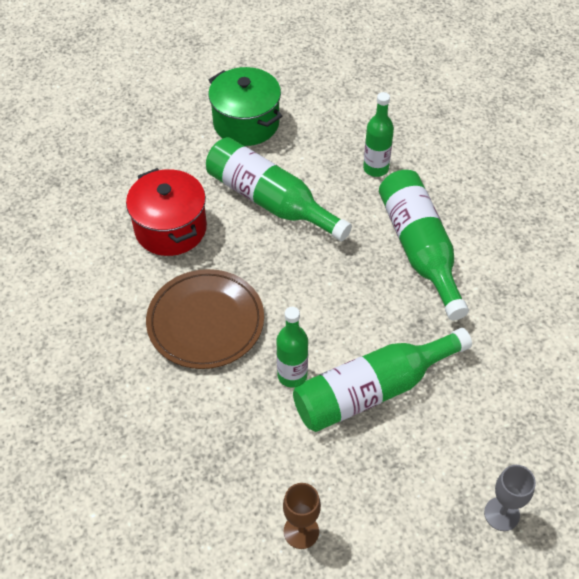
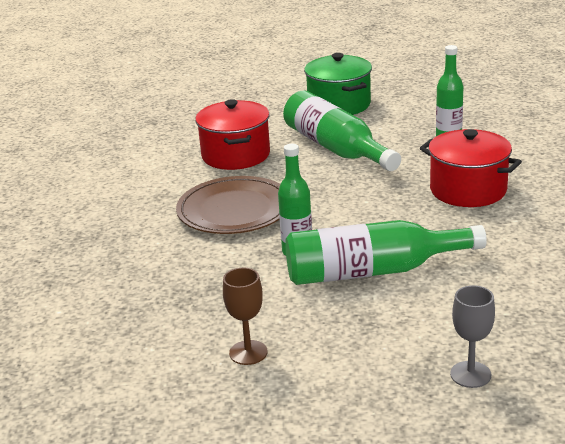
camera: 20 degrees right, 25 degrees down
green bottle [379,170,469,320] -> red pot [420,129,522,207]

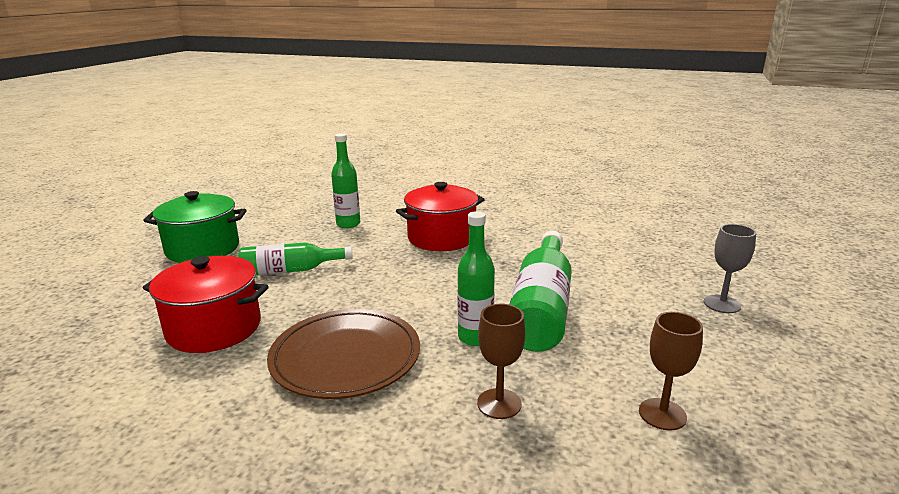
camera: 70 degrees left, 5 degrees down
green bottle [283,90,401,171] -> green bottle [238,242,353,275], size x0.62
none -> brown goblet [477,304,525,419]

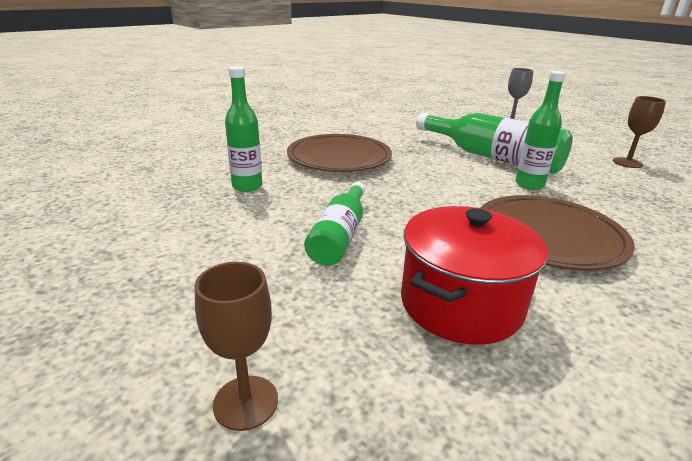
camera: 65 degrees left, 5 degrees up
green pot [143,191,247,263] -> none
red pot [396,182,485,251] -> brown plate [287,134,392,172]
brown goblet [477,304,525,419] -> brown goblet moved to [194,262,278,431]

